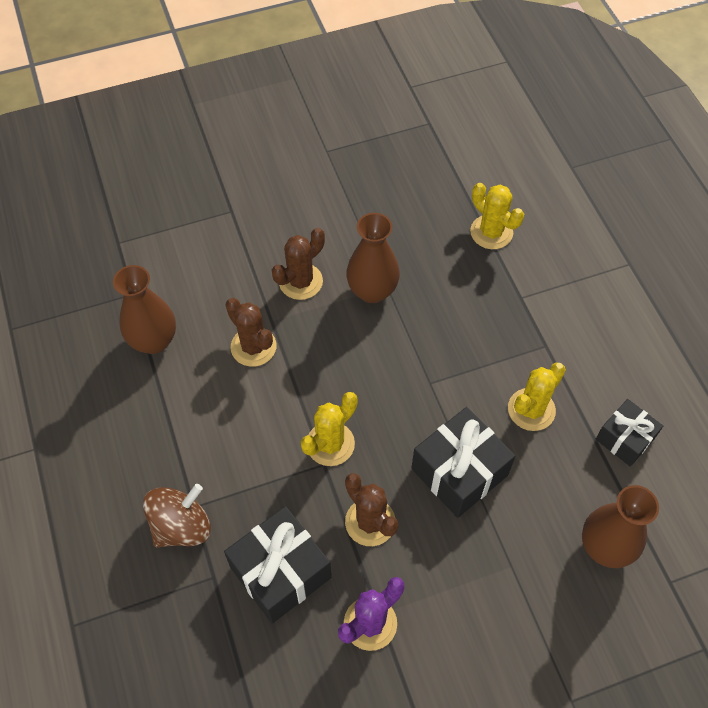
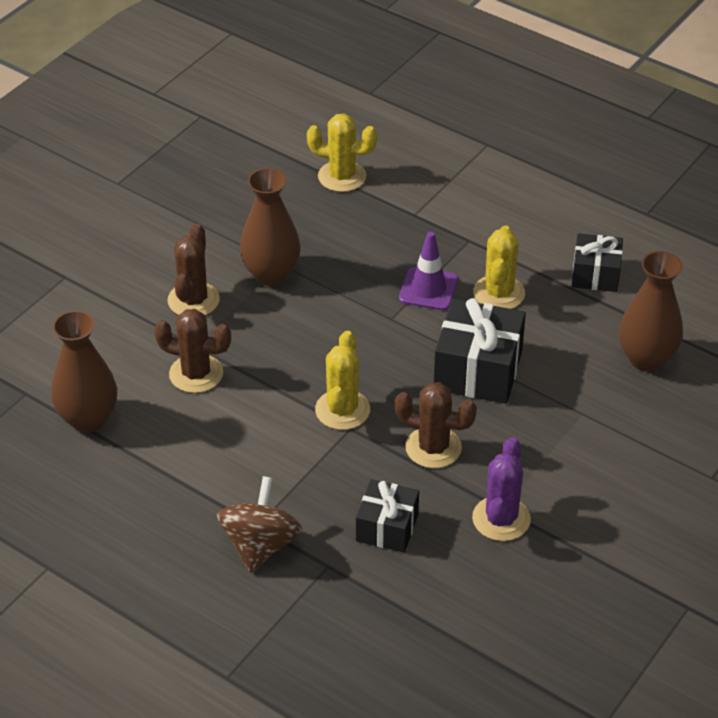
camera: 35 degrees left, 15 degrees down
black gift [224,506,331,624] -> black gift [356,479,419,553], size x0.63
none -> purple traffic cone [399,231,458,311]

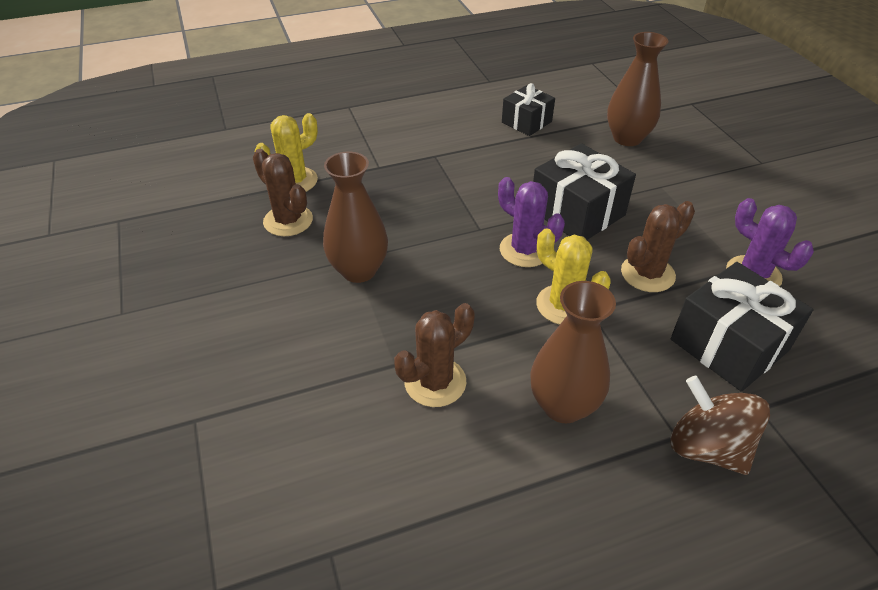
camera: 55 degrees left, 0 degrees up
brown vase [51,310,117,433] -> brown vase moved to [530,281,616,423]
brown cactus [167,224,220,315] -> brown cactus moved to [253,149,313,236]
black gift [356,479,419,553] -> black gift [671,262,813,392], size x1.60
purple traffic cone [399,231,458,311] -> none
yellow cactus [473,226,525,309] -> none
none -> purple cactus [498,177,565,267]

